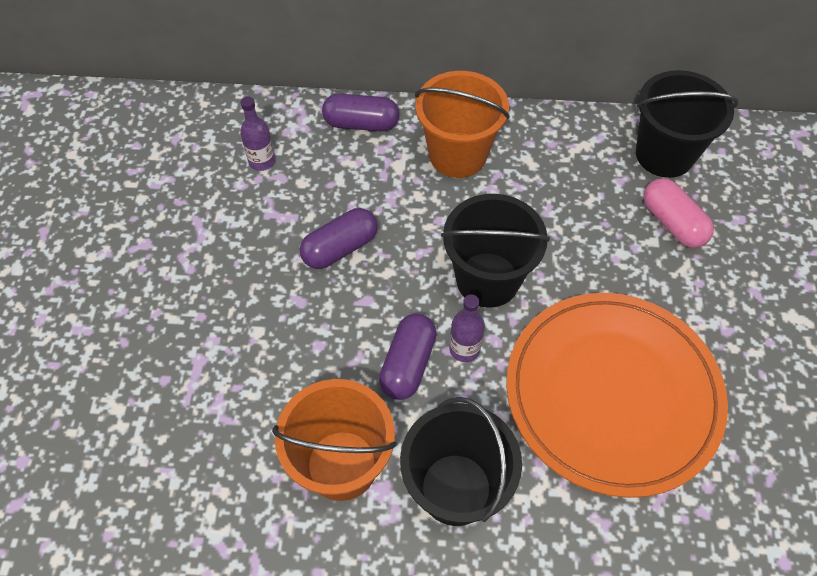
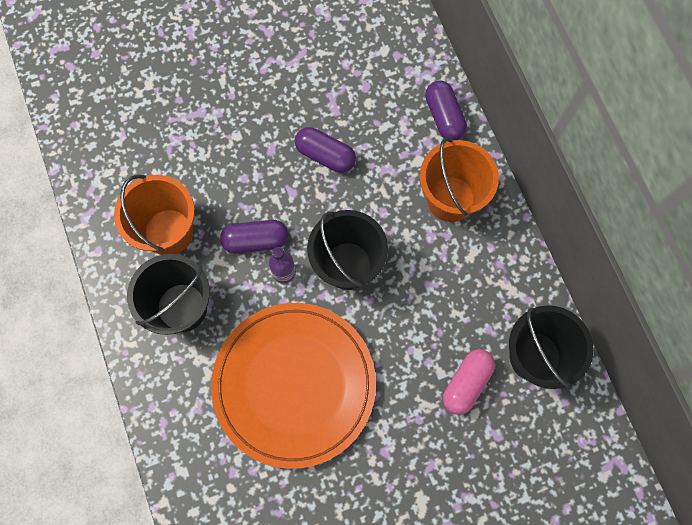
camera: 65 degrees right, 15 degrees up
purple bottle [240,96,275,171] -> none

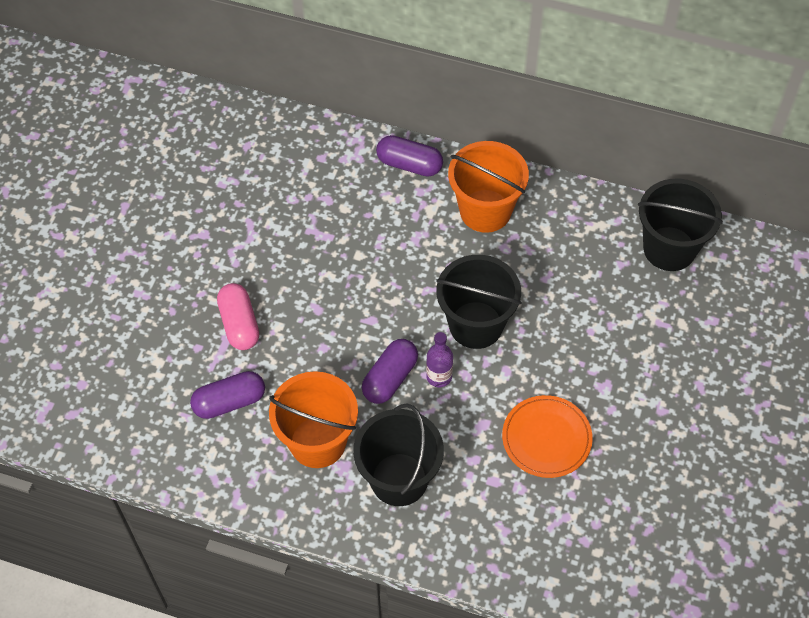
camera: 50 degrees left, 15 degrees down
orange plate [211,303,376,469] -> orange plate [502,395,593,478], size x0.51
purple capsule [295,127,356,173] -> purple capsule moved to [190,371,265,419]
pink capsule [443,349,495,415] -> pink capsule moved to [217,283,259,350]

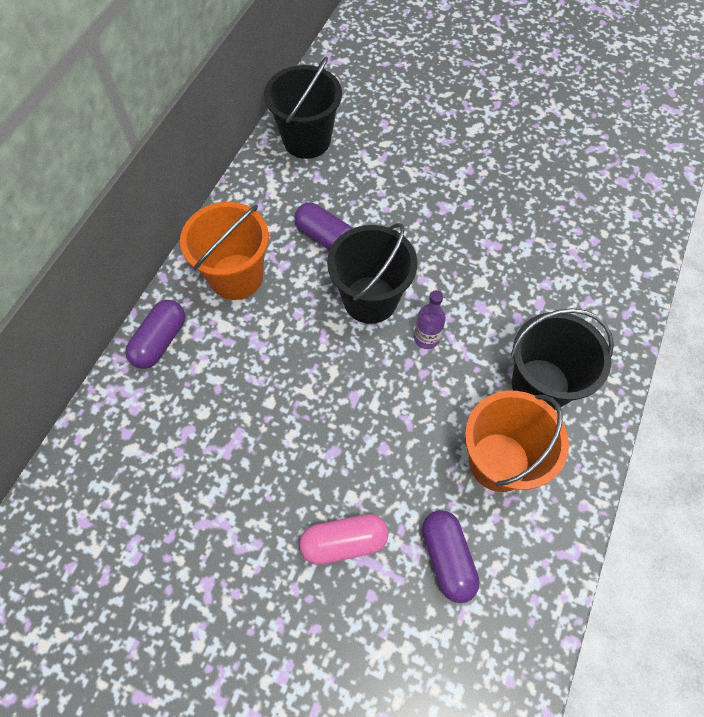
camera: 85 degrees left, 5 degrees up
purple capsule [362,339,418,404] -> purple capsule moved to [294,203,353,250]
orange plate [502,395,593,478] -> none

